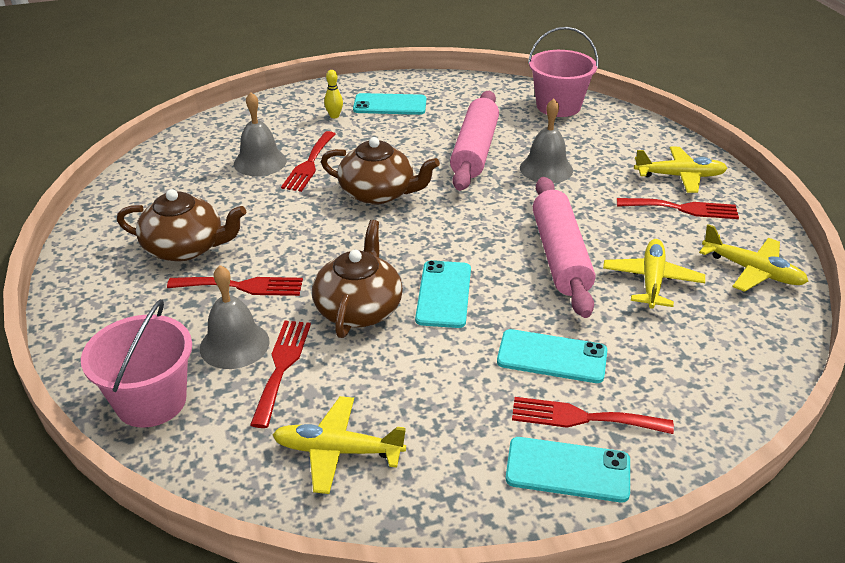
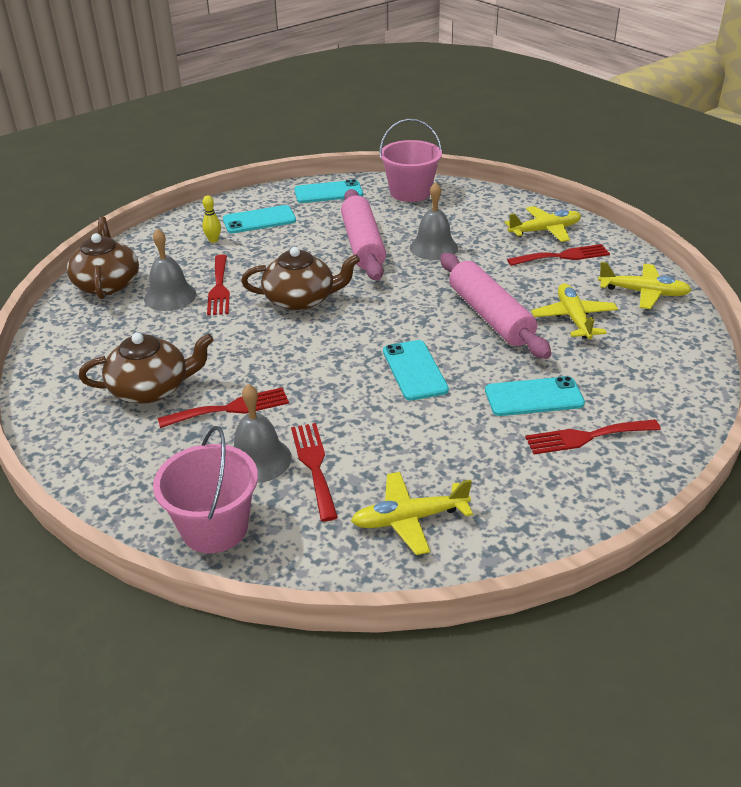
camera: 20 degrees left, 0 degrees up
brown teapot [312,220,403,338] -> brown teapot moved to [67,217,139,299]
turquoise phone [506,437,630,502] -> turquoise phone moved to [294,179,363,203]

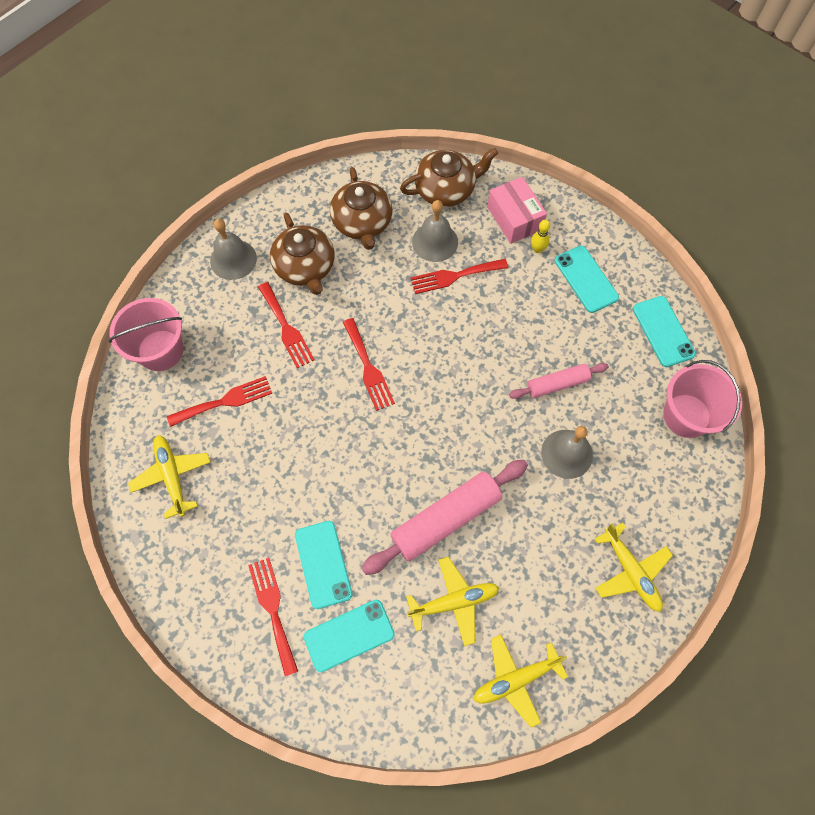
camera: 80 degrees right, 30 degrees up
grey bell [234,384,292,483] -> grey bell moved to [210,219,257,280]
brown teapot [241,247,360,311] -> brown teapot moved to [330,167,393,250]
pink rolling pin [341,189,386,281] -> pink rolling pin [509,363,609,399], size x0.58
turquoise phone [383,340,449,401] -> turquoise phone moved to [303,600,395,672]
red fork [507,244,610,266] -> red fork moved to [343,318,395,411]
yellow plane [598,262,692,309] -> yellow plane turned 60 degrees clockwise [473,635,568,728]
none -> pink box [487,177,547,244]

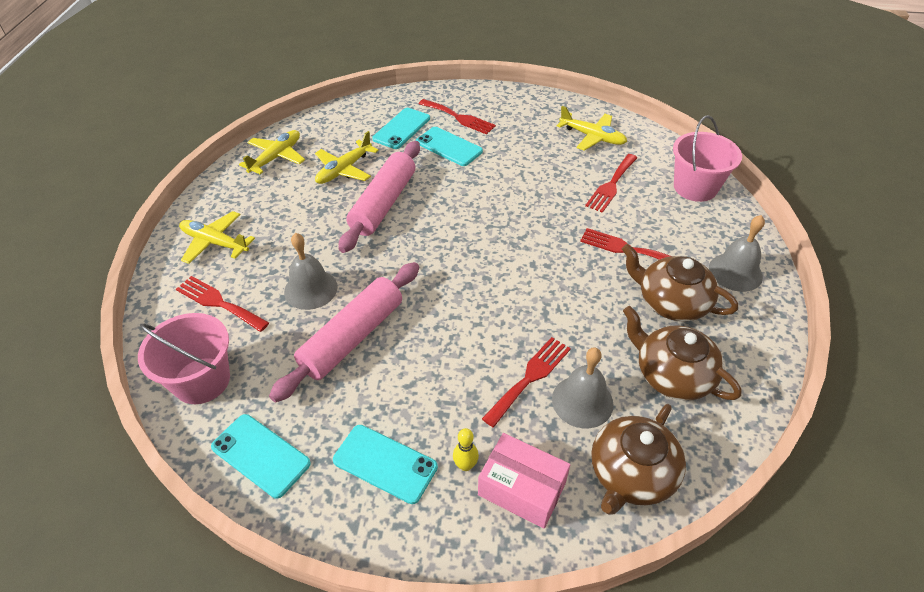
camera: 145 degrees right, 20 degrees down
red fork [343,318,395,411] -> red fork moved to [176,276,269,332]
pink rolling pin [509,363,609,399] -> pink rolling pin [269,262,419,402], size x1.73

